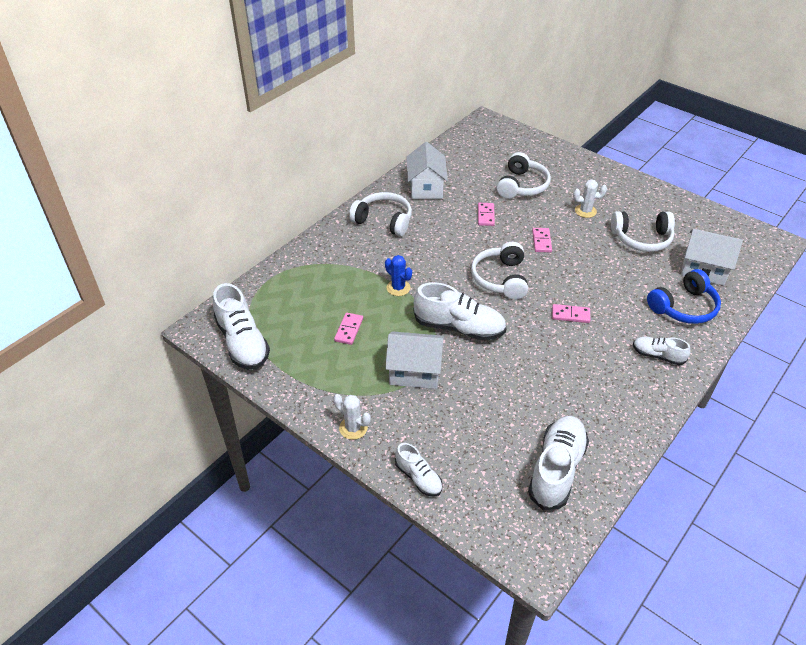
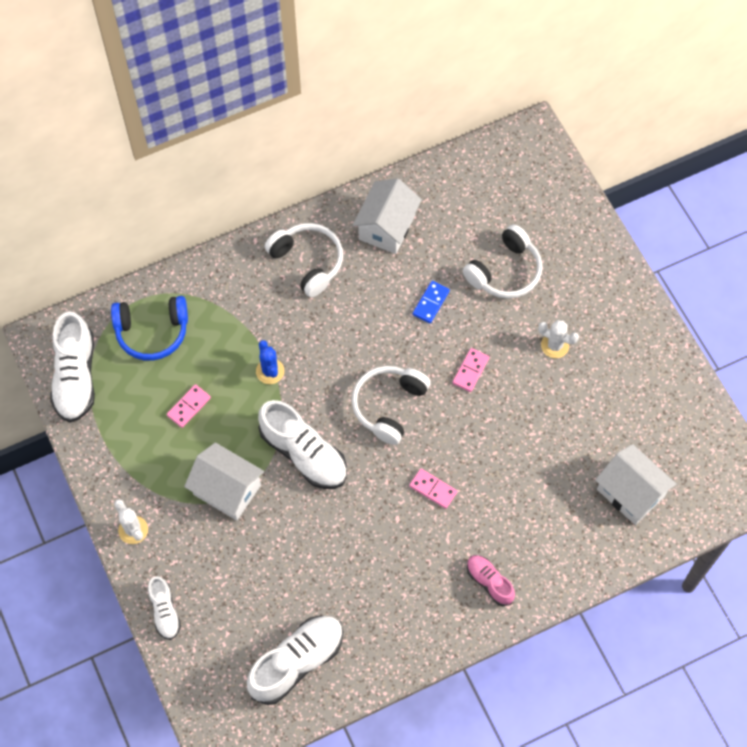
camera: 25 degrees right, 20 degrees up
pink domino [478,203,495,226] -> blue domino [413,281,450,323]
white headphones [611,211,675,252] -> none
white shoe [633,337,690,365] -> pink shoe [467,555,515,606]
blue headphones [647,269,721,324] -> blue headphones moved to [111,296,188,361]

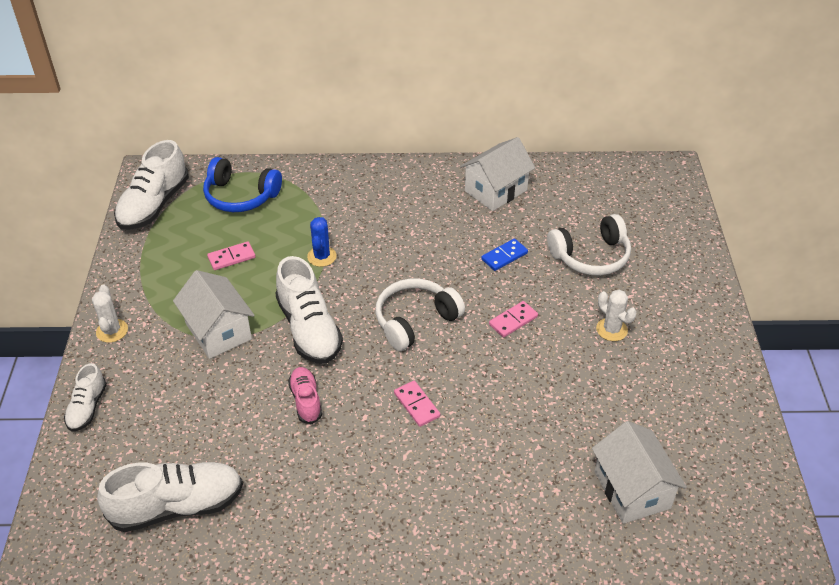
camera: 25 degrees right, 20 degrees down
white headphones [265,223,343,297] -> none
pink shoe [467,555,515,606] -> pink shoe moved to [288,367,322,424]

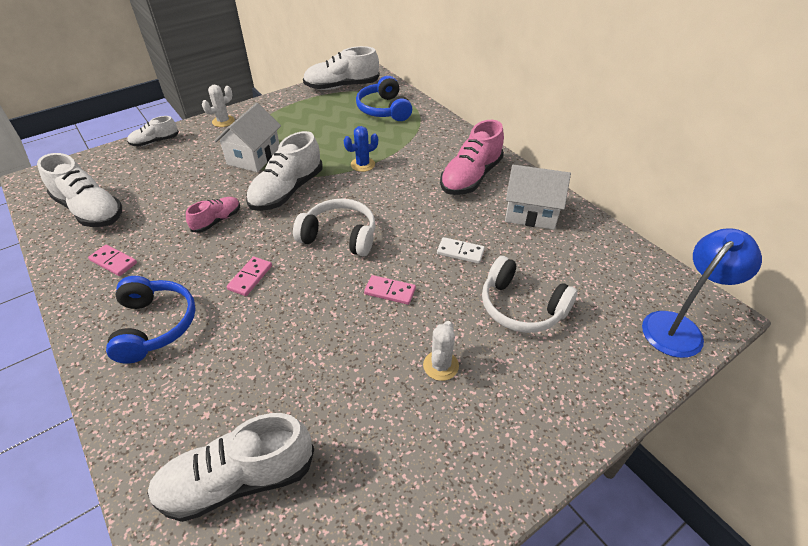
camera: 55 degrees right, 0 degrees up
pink domino [207,241,256,270] -> pink domino moved to [88,245,137,276]
blue domino [481,239,528,271] -> white domino [437,237,485,264]
white house [592,421,687,524] -> white shoe [147,413,314,522]
none -> blue headphones [106,276,196,364]
none -> pink shoe [440,120,504,195]
none -> blue lamp [642,228,762,358]

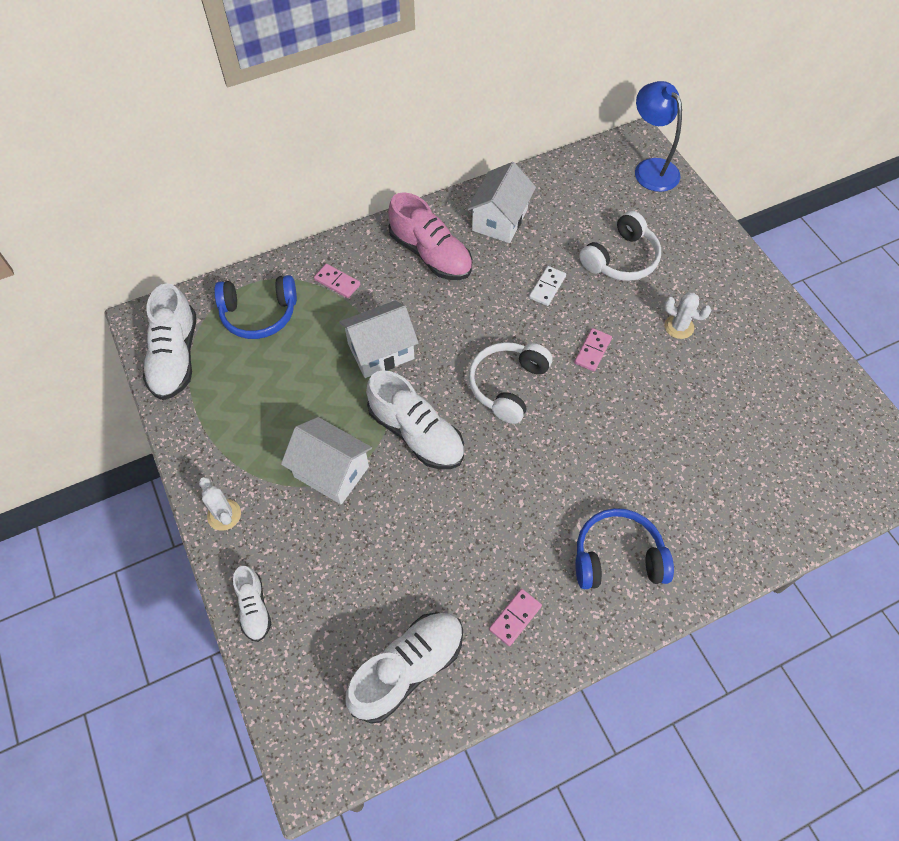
camera: 80 degrees left, 15 degrees up
white shoe [147,413,314,522] -> none
pink shoe [186,197,240,233] -> none
pink domino [227,257,272,296] -> pink domino moved to [314,264,360,298]
blue cactus [344,126,378,172] -> white house [339,301,418,378]

